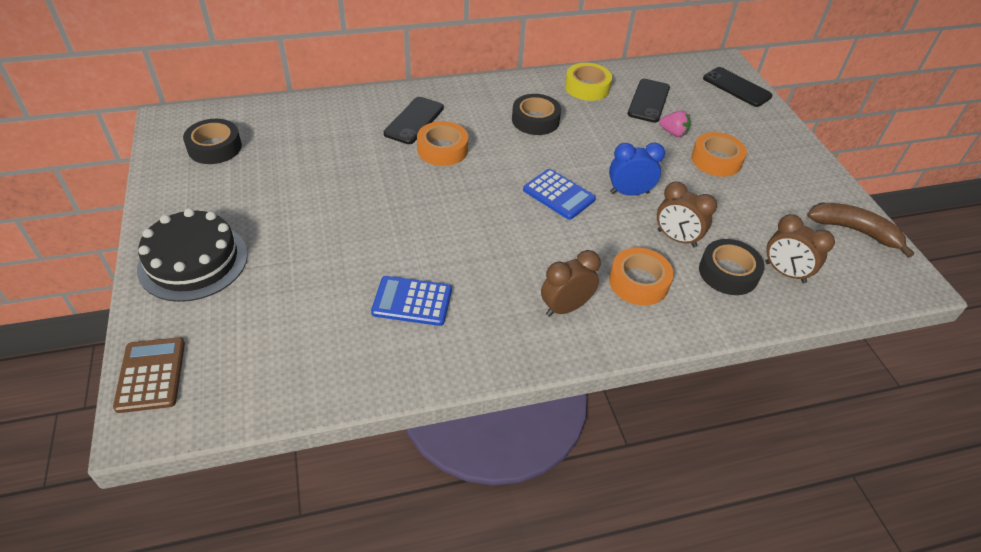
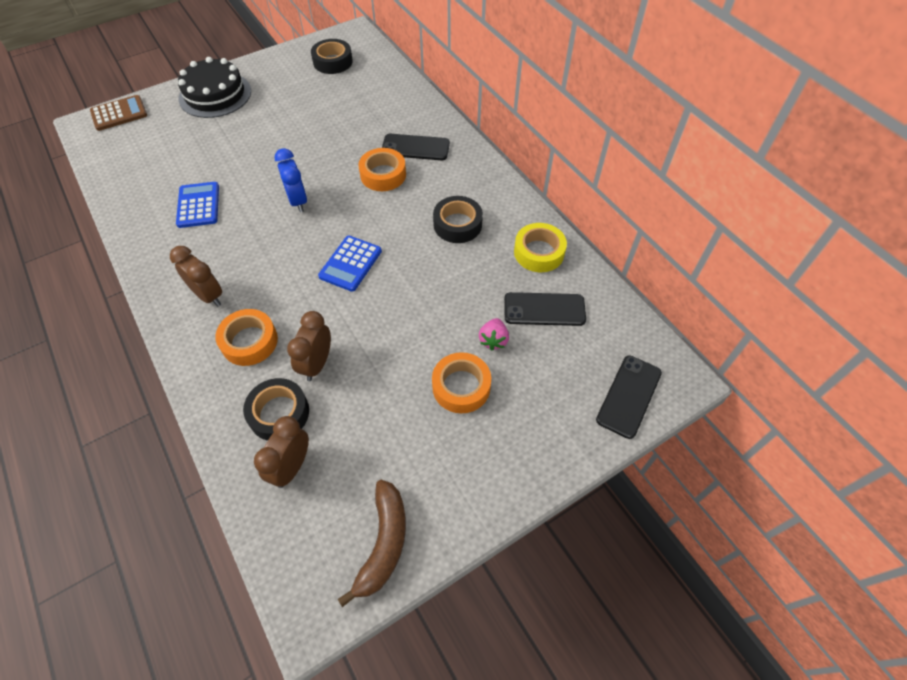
camera: 75 degrees right, 10 degrees up
blue clock [609,143,665,196] -> blue clock moved to [274,148,307,212]

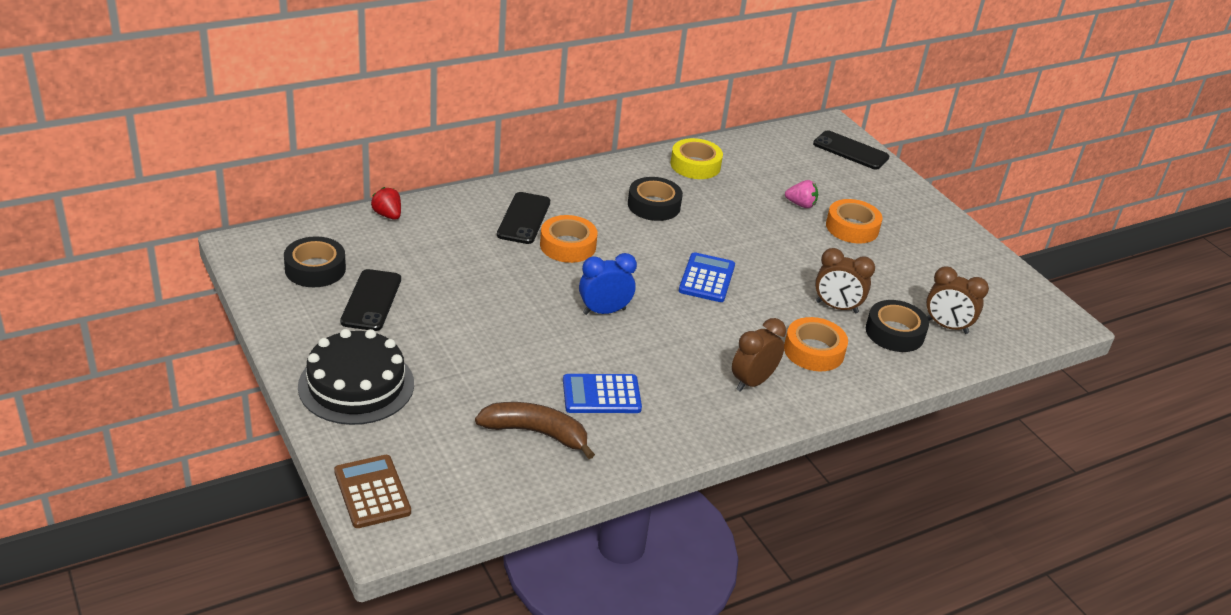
camera: 90 degrees left, 20 degrees down
blue calculator [318,236,382,292] -> blue calculator turned 105 degrees counterclockwise [679,252,735,302]
brown banana [338,480,406,607] -> brown banana moved to [475,402,595,459]
black phone [504,292,586,326] -> black phone moved to [340,269,401,331]
none -> red strawberry [371,187,401,220]

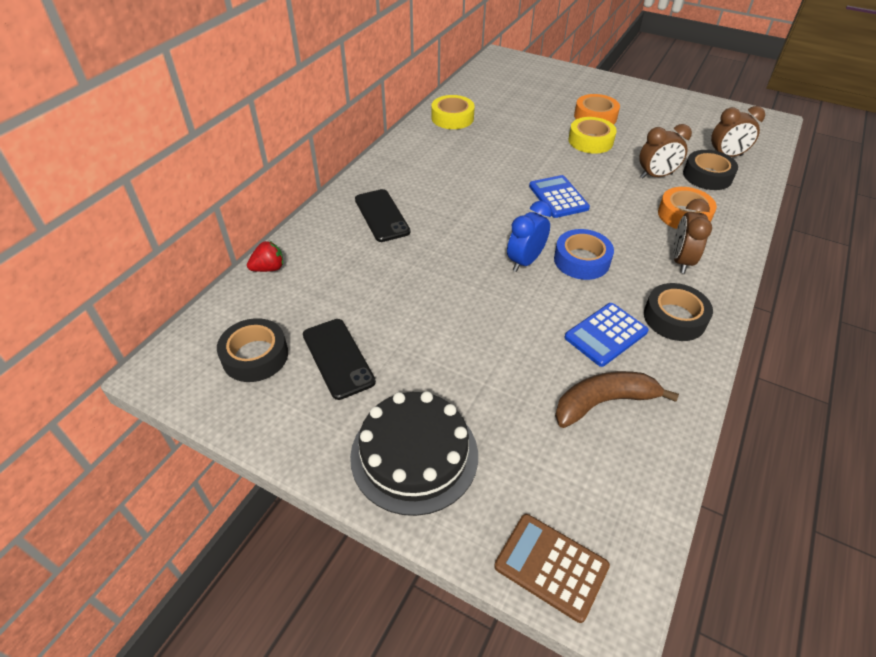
camera: 30 degrees left, 10 degrees up
red strawberry [371,187,401,220] -> red strawberry turned 135 degrees clockwise [247,241,283,272]
orange tape [540,215,598,263] -> none
black tape [628,177,683,221] -> black tape moved to [644,283,713,341]
pink strawberry [785,180,818,208] -> none
black phone [813,130,889,170] -> none
none -> blue tape [554,229,614,280]
none -> yellow tape [568,117,617,154]

